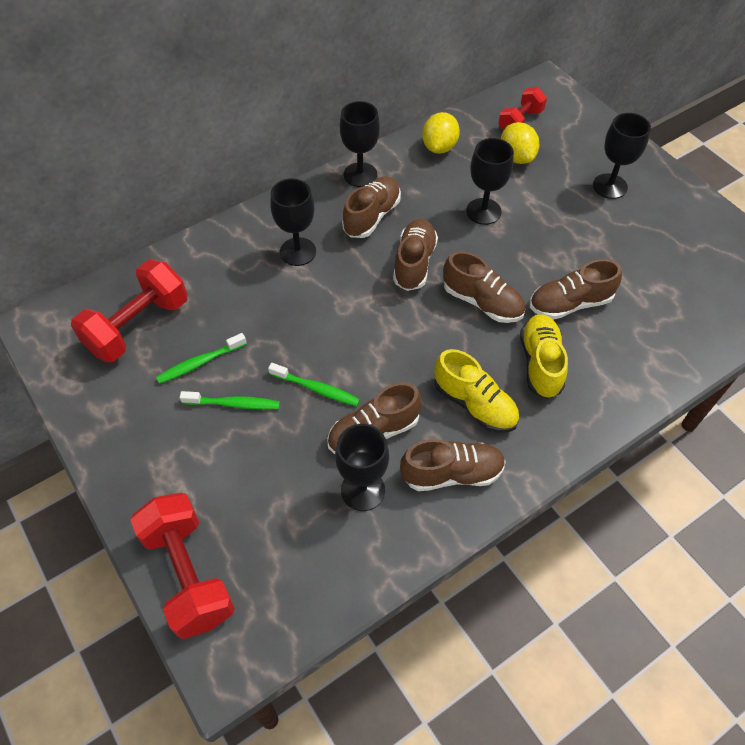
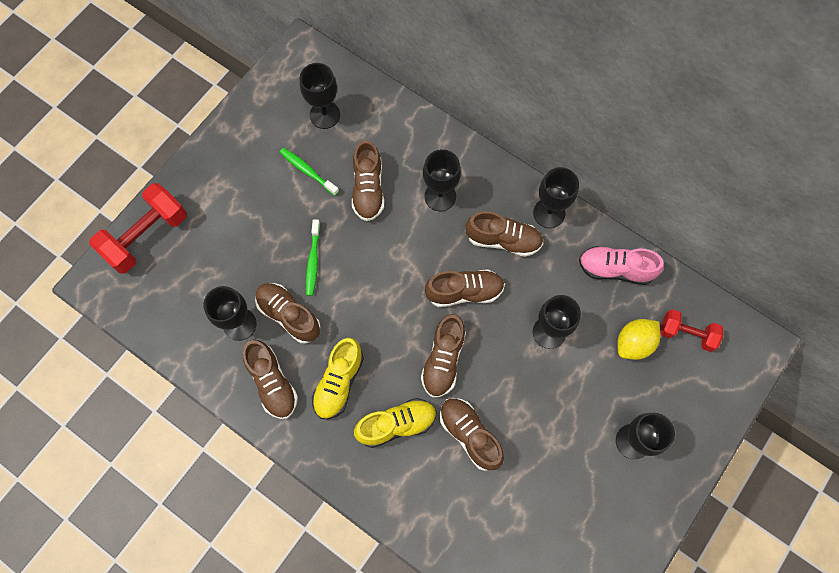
camera: 70 degrees right, 15 degrees up
red dumbbell [71,260,188,362] -> black goblet [300,63,340,129]
green toothbrush [180,391,280,410] -> none
yellow lemon [422,112,460,154] -> pink shoe [579,246,664,285]
none -> brown shoe [352,140,384,221]

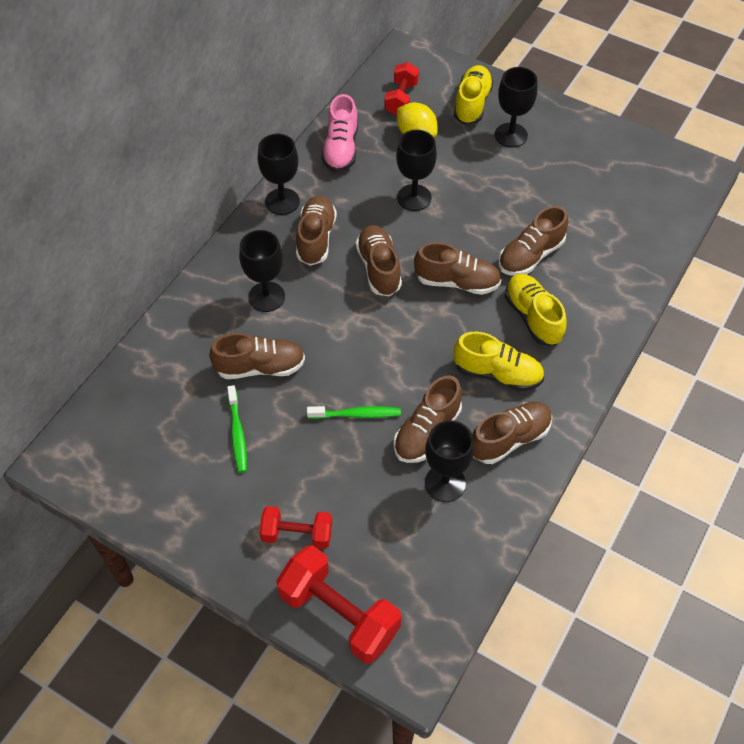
camera: 95 degrees left, 15 degrees down
green toothbrush [280,148,339,196] -> green toothbrush turned 45 degrees counterclockwise [227,385,247,473]
black goblet [300,63,340,129] -> none
none -> red dumbbell [259,506,332,549]
none -> yellow shoe [454,65,494,125]

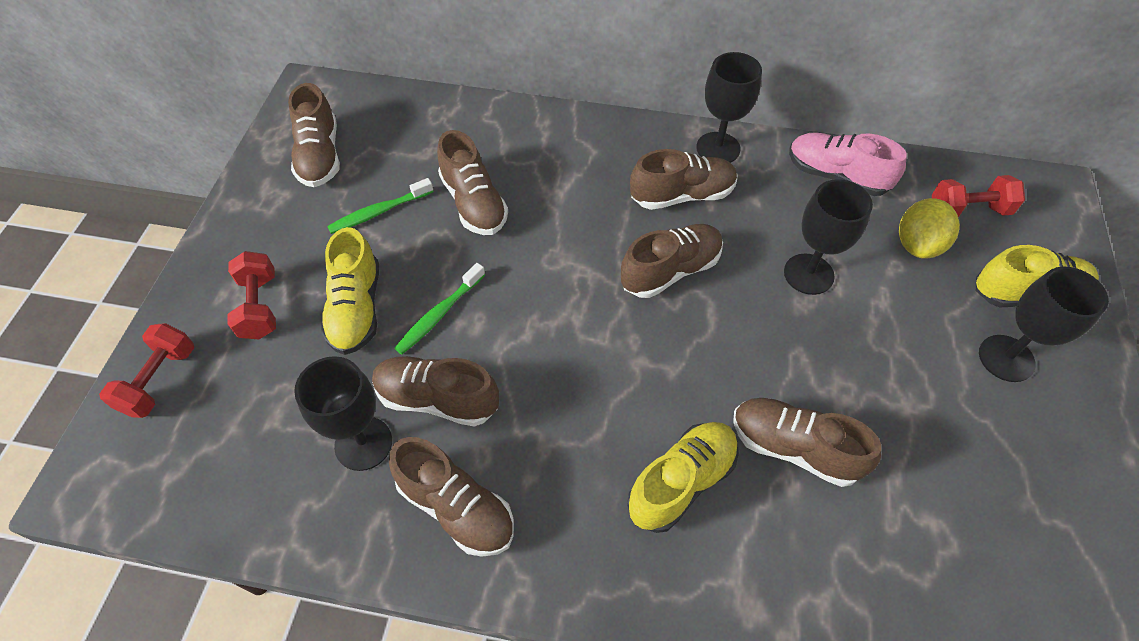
camera: 70 degrees right, 0 degrees up
black goblet [239,230,285,312] -> none
red dumbbell [276,545,401,664] -> red dumbbell [99,323,194,418], size x0.60
green toothbrush [307,406,401,419] -> green toothbrush turned 60 degrees clockwise [394,263,485,354]
pink shoe [321,94,358,172] -> pink shoe turned 45 degrees clockwise [789,132,907,196]
brown shoe [414,242,501,295] -> brown shoe moved to [288,83,340,187]
yellow shoe [454,332,544,391] -> yellow shoe moved to [321,227,379,355]

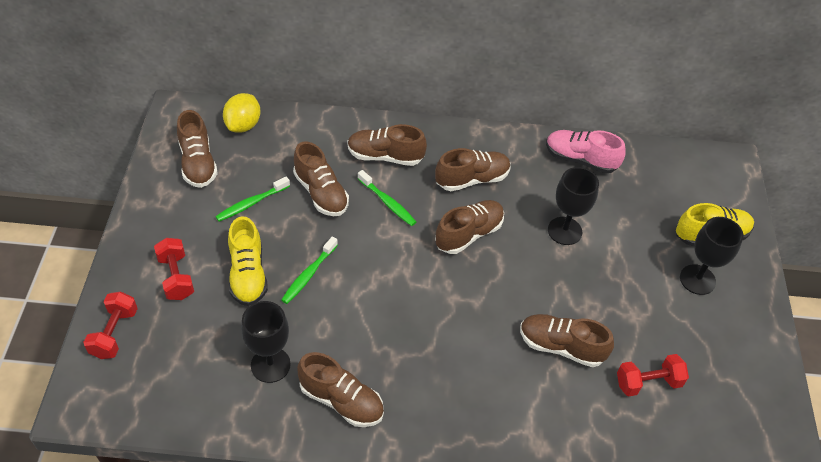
camera: 10 degrees left, 5 degrees down
brown shoe [372,356,499,427] -> brown shoe moved to [347,124,427,166]
yellow shoe [627,422,739,533] -> none
black goblet [696,52,762,163] -> none
yellow lemon [899,198,960,259] -> yellow lemon moved to [223,93,260,133]
red dumbbell [932,175,1025,217] -> red dumbbell moved to [617,354,689,397]
none -> green toothbrush [357,170,416,226]

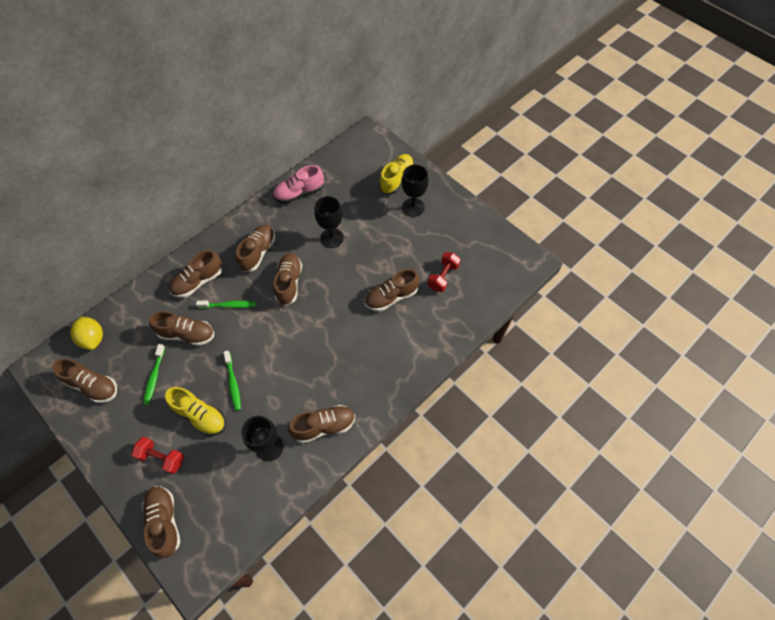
camera: 45 degrees left, 10 degrees up
red dumbbell [83,292,138,359] -> brown shoe [142,486,181,558]

